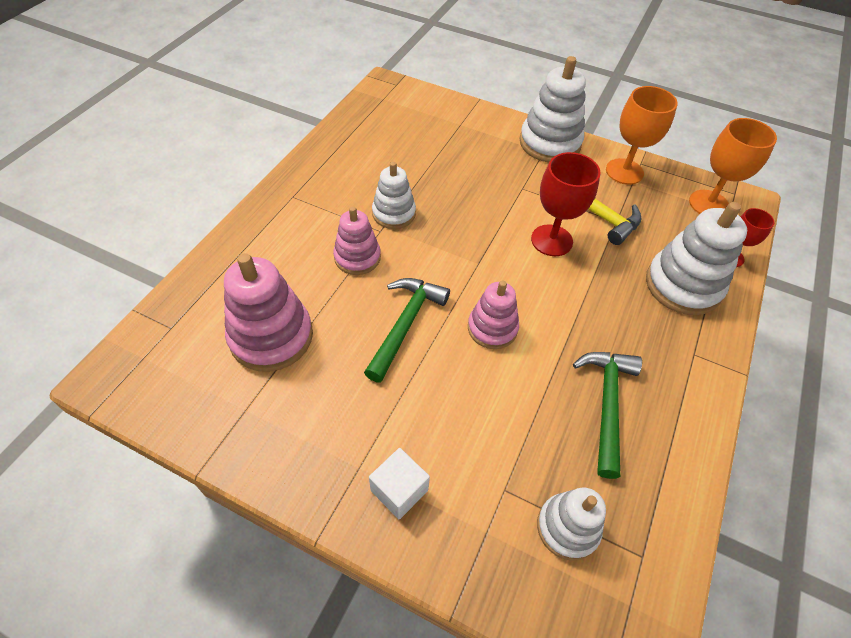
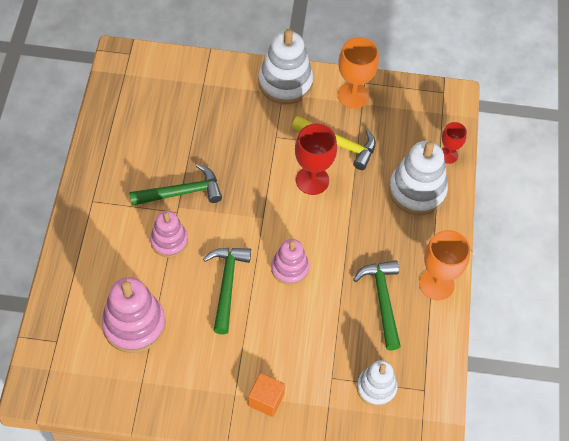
camera: 20 degrees left, 5 degrees up
white cube [369,448,430,519] -> orange cube [248,373,285,417]
white stacking toy [372,162,416,229] -> green hammer [129,164,222,206]
orange goblet [689,118,777,214] -> orange goblet moved to [419,230,470,300]

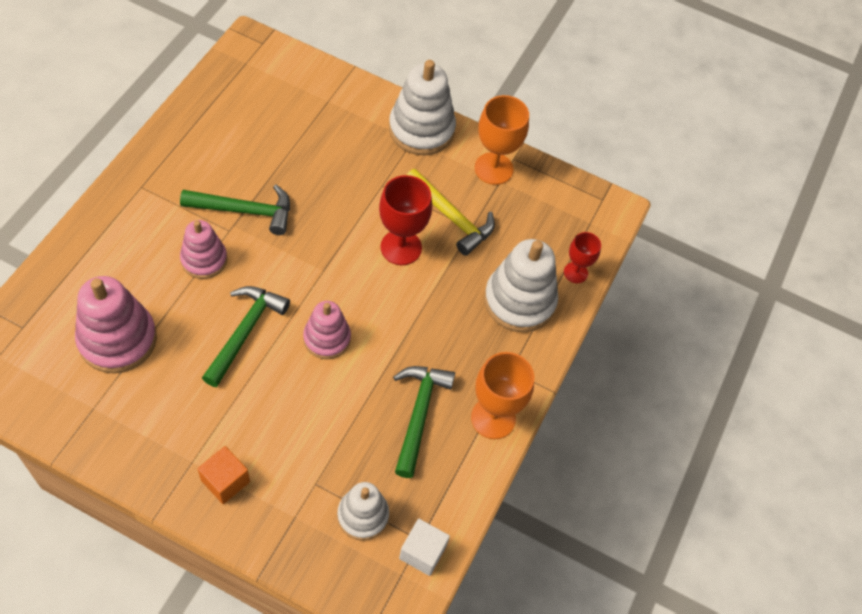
camera: 15 degrees right, 0 degrees up
none -> white cube [399,519,450,576]

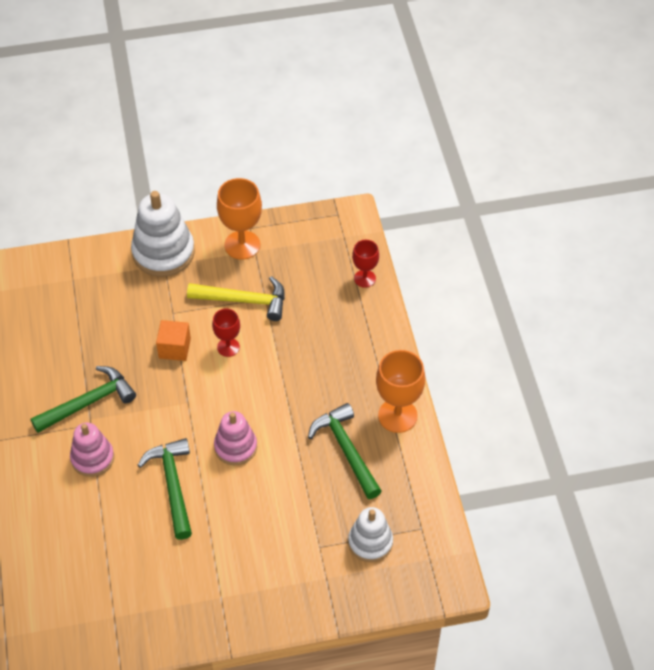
camera: 30 degrees left, 5 degrees down
pink stacking toy [75,276,157,373] -> none
orange cube [197,446,250,504] -> orange cube moved to [156,320,191,361]
red goblet [379,175,432,265] -> red goblet [212,309,240,357], size x0.59
white cube [399,519,450,576] -> none
white stacking toy [484,239,558,332] -> none

